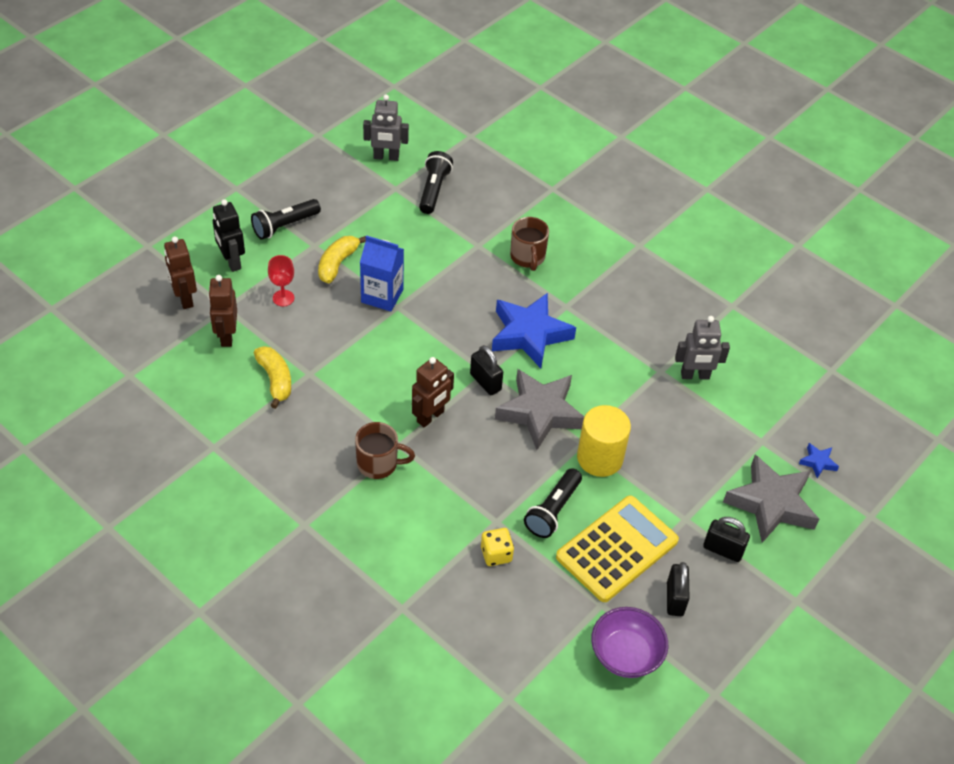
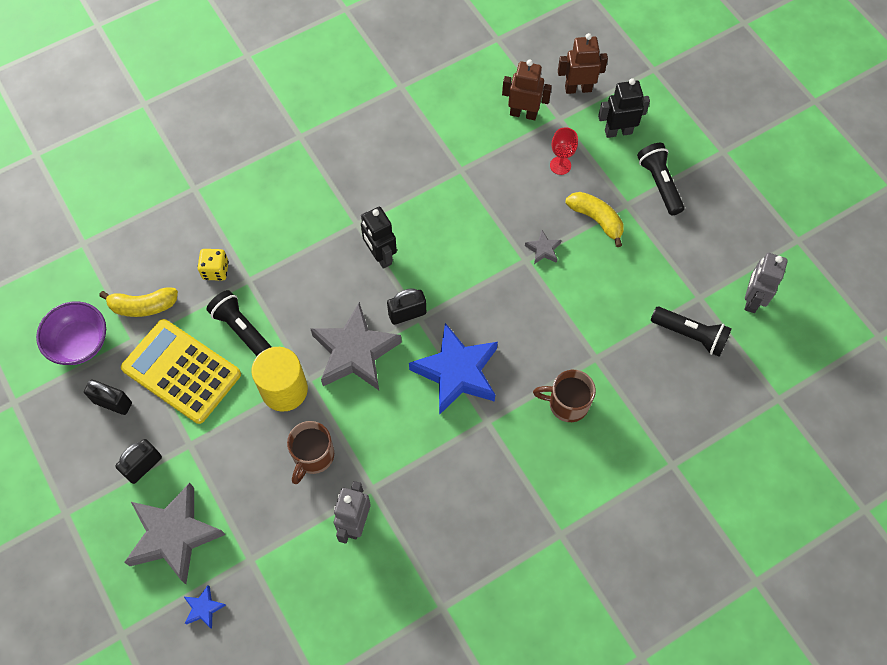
camera: 110 degrees right, 15 degrees up
yellow banana [254,346,291,409] -> yellow banana moved to [99,287,178,317]
brown mug [355,422,415,479] -> brown mug moved to [287,421,334,484]
blue carton [360,235,404,312] -> grey star [525,230,561,264]
brown robot [412,357,454,427] -> black robot [361,207,397,269]
yellow calculator [556,495,679,602] -> yellow calculator turned 150 degrees clockwise [121,319,241,424]

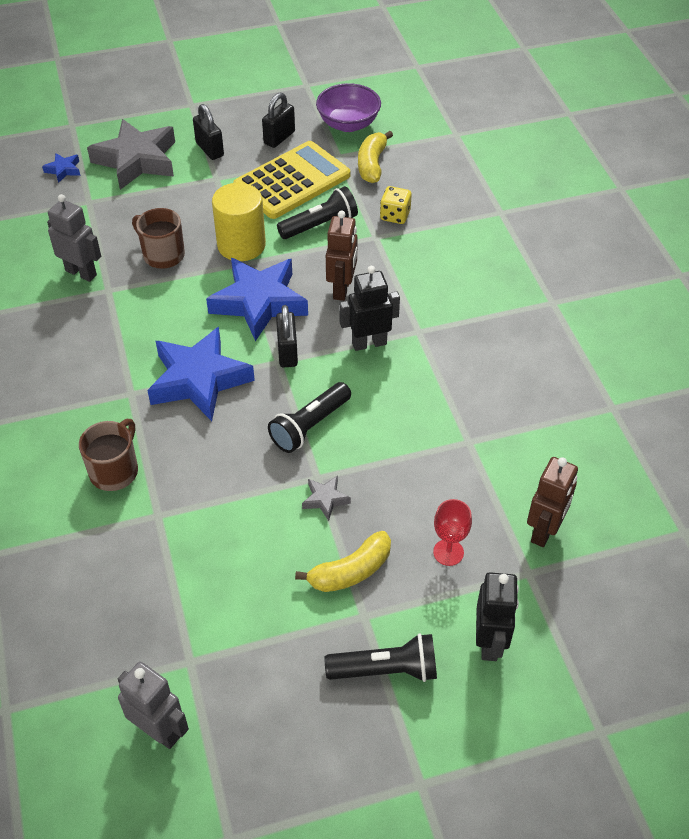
camera: 105 degrees right, 15 degrees down
grey star [310,302,402,390] -> blue star [206,258,308,341]
brown robot [558,33,608,94] -> brown robot moved to [326,211,358,301]
black flashlight [651,307,732,357] -> black flashlight moved to [268,382,351,453]

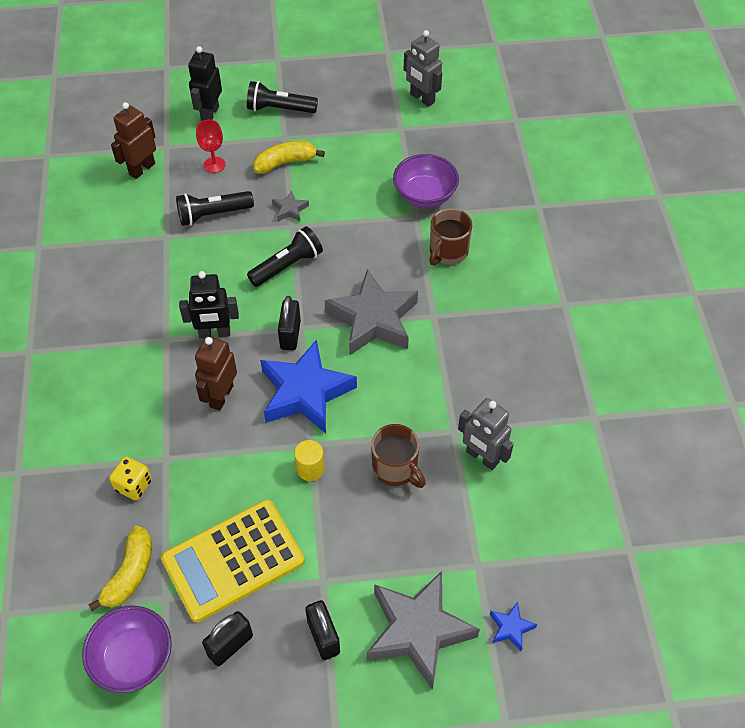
camera: 170 degrees left, 5 degrees up
blue star [147,327,255,421] -> grey star [325,269,418,356]
yellow cylinder [212,183,266,261] -> yellow cylinder [294,440,325,481], size x0.54
black flashlight [277,186,358,239] -> black flashlight moved to [176,191,254,226]
none -> purple bowl [393,154,459,208]

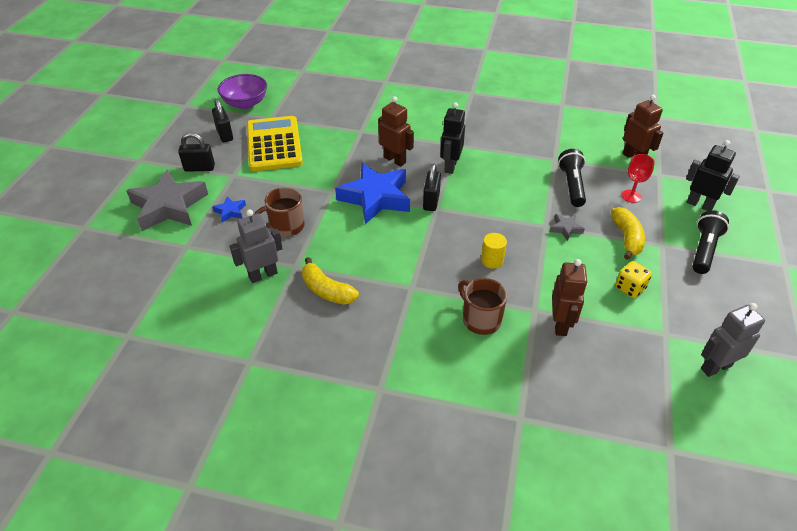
camera: 110 degrees right, 10 degrees down
yellow banana [88,526,152,611] -> yellow banana moved to [302,257,359,305]
yellow dice [109,457,152,500] -> yellow dice moved to [615,261,652,298]
black flashlight [247,226,323,287] -> none
black padlock [278,296,301,350] -> black padlock turned 75 degrees clockwise [423,163,441,211]
yellow cylinder [294,440,325,481] -> yellow cylinder moved to [481,233,507,269]
grey star [325,269,418,356] -> none
purple bowl [393,154,459,208] -> brown robot [552,259,587,336]
blue star [490,602,537,651] -> blue star moved to [212,196,246,223]

